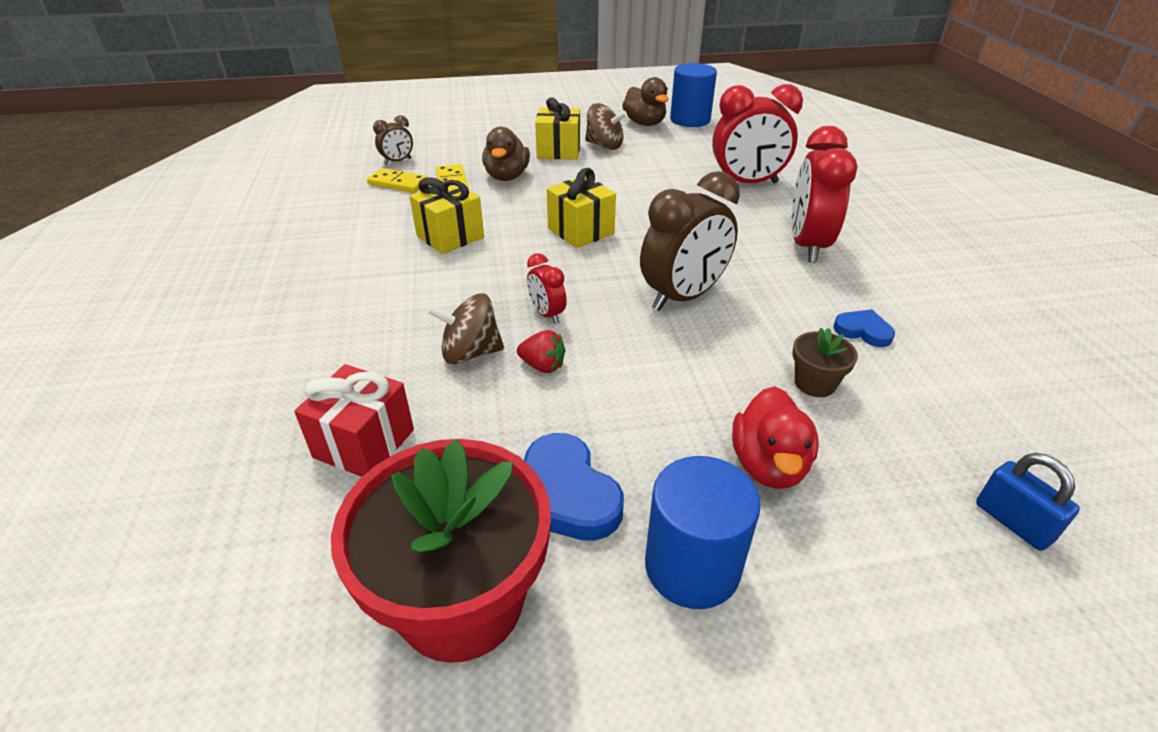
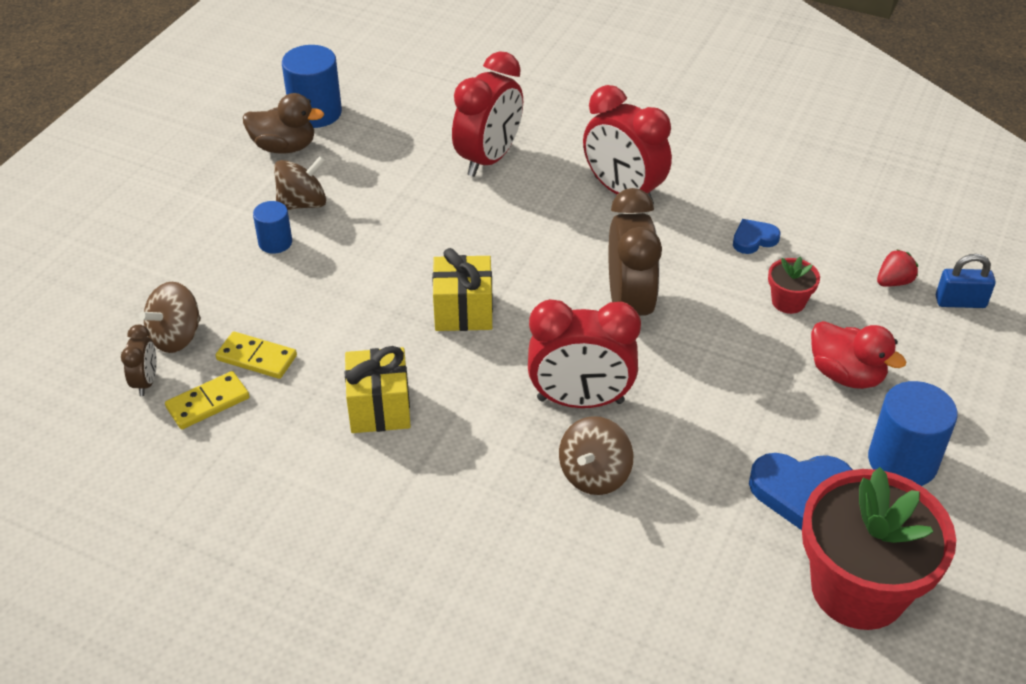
camera: 55 degrees left, 5 degrees up
red gift [294,364,414,477] -> none
brown duck [482,127,530,181] -> none
red strawberry [517,330,566,373] -> red strawberry moved to [877,249,918,287]
red clock [527,253,567,324] -> red clock [528,299,641,408], size x2.06
yellow gift [535,97,580,160] -> blue cylinder [253,201,292,254]
brown flower pot [792,328,858,397] -> red flower pot [768,257,820,314]
none -> brown spinning top [139,282,201,353]

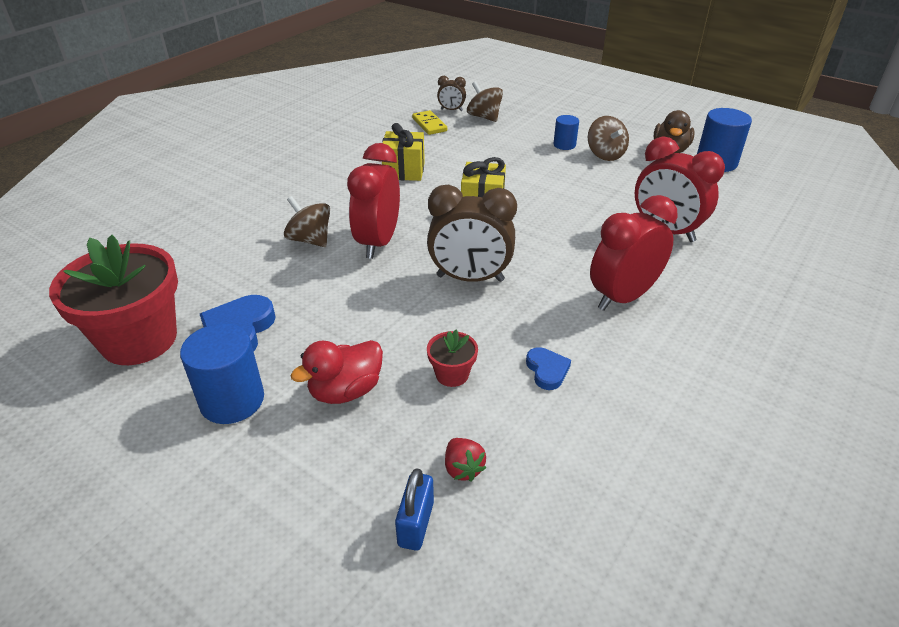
camera: 100 degrees right, 5 degrees down
yellow domino [216,332,297,379] -> none

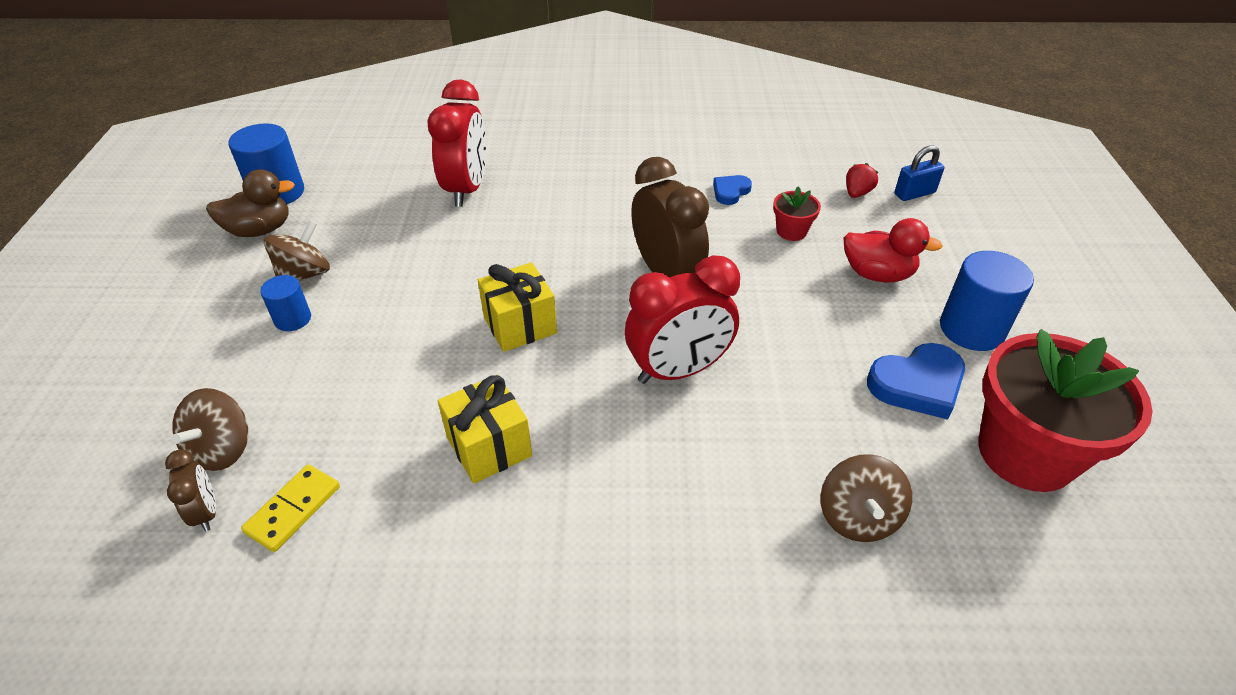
camera: 125 degrees left, 5 degrees up
brown spinning top [284,196,330,247] -> brown spinning top moved to [820,454,912,542]
red clock [590,195,678,311] -> none

